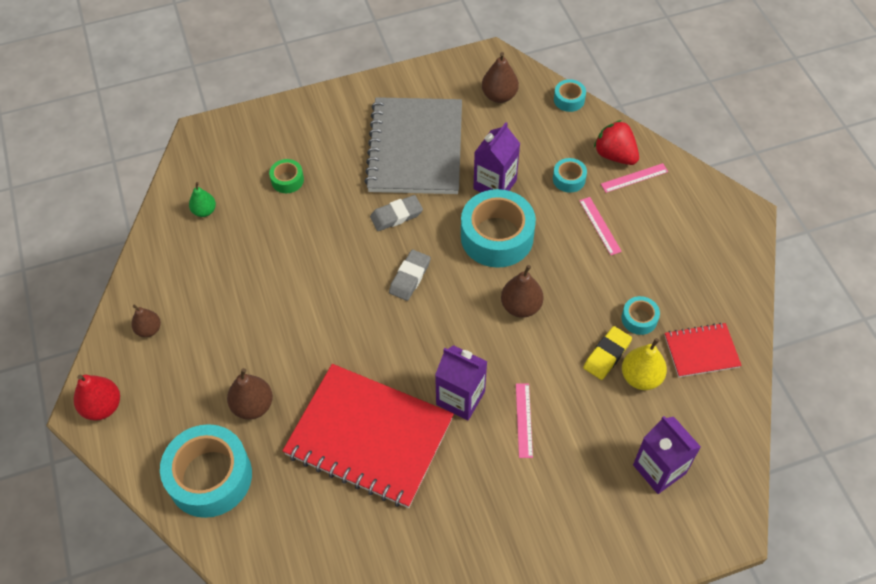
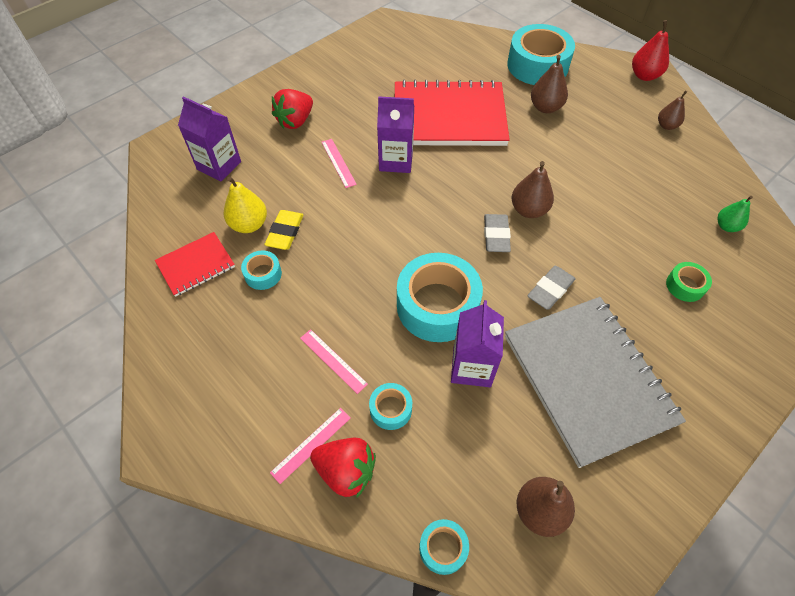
camera: 155 degrees right, 0 degrees up
brown pear [501,265,544,318] -> brown pear moved to [512,161,554,218]
none -> red strawberry [272,89,313,129]

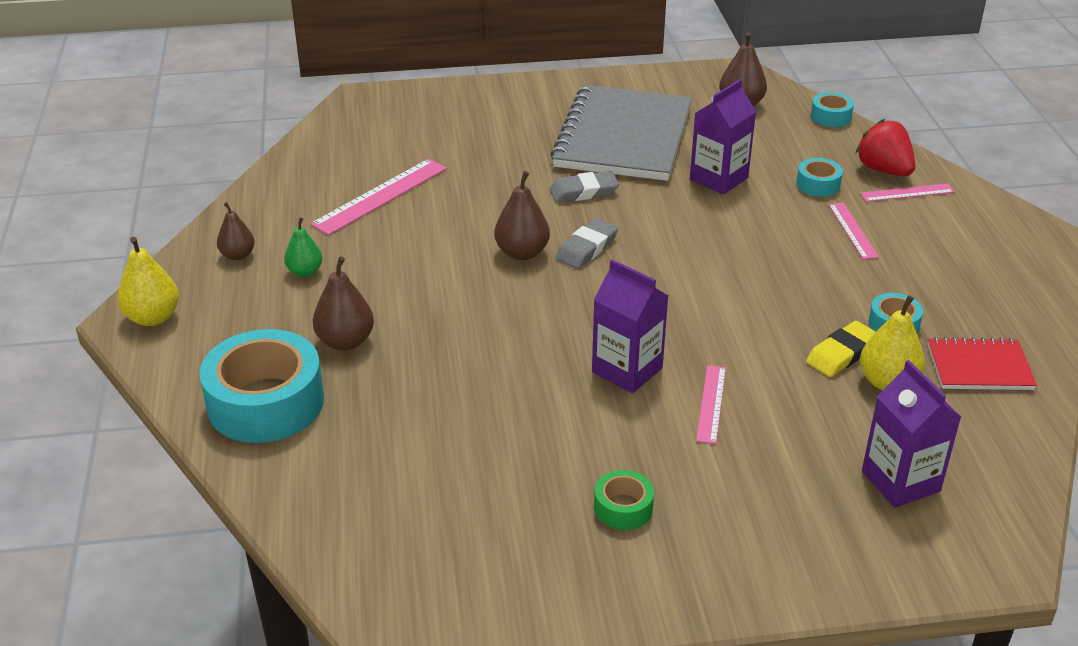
camera: 145 degrees left, 20 degrees down
red strawberry [272,89,313,129] -> none
red notebook [395,80,510,146] -> none
turquoise tape [397,253,483,342] -> none
red pear [632,20,669,81] -> yellow pear [117,237,179,326]
green tape [666,262,712,302] -> green tape moved to [594,470,654,530]
green pear [717,196,753,232] -> green pear moved to [284,217,323,277]
none -> pink ruler [310,159,447,235]

